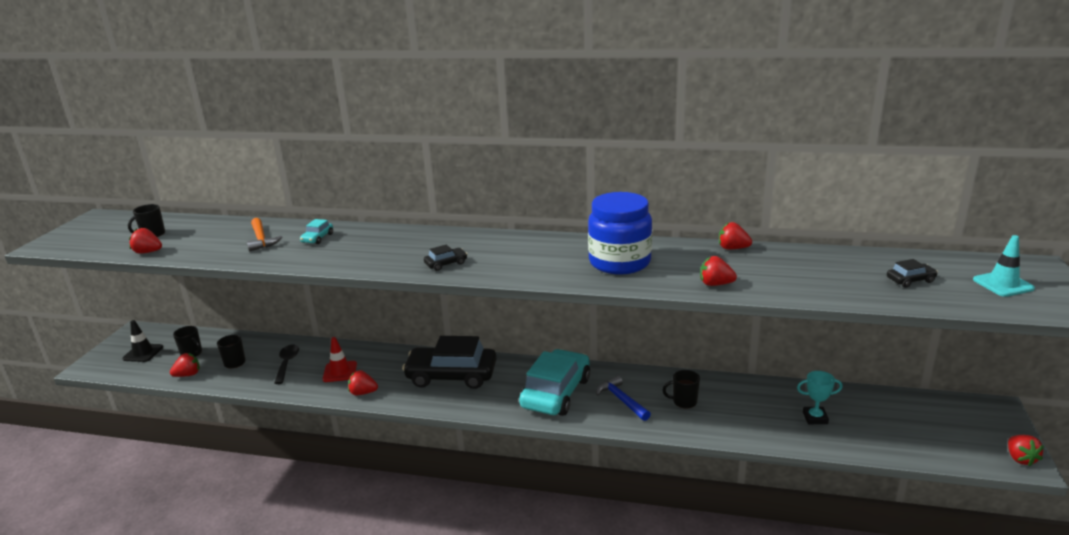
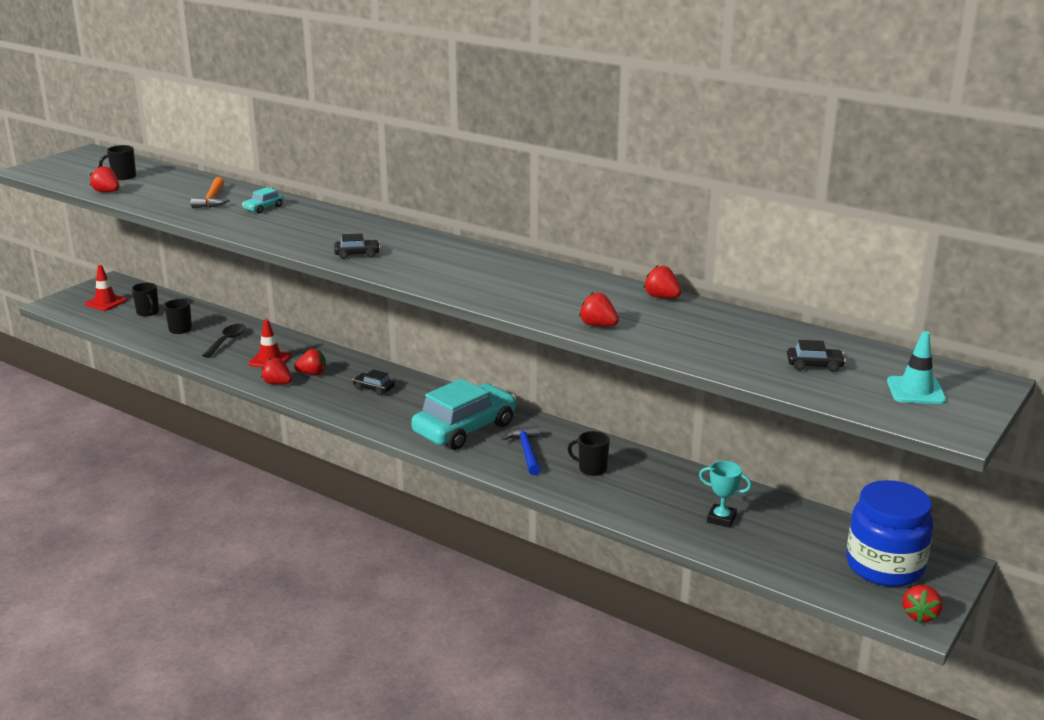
camera: 20 degrees right, 0 degrees up
black traffic cone [122,320,163,362] -> red traffic cone [85,265,127,311]
red strawberry [170,353,200,377] -> red strawberry moved to [294,349,326,375]
black car [402,336,496,389] -> black car [353,369,395,395], size x0.41
blue jar [588,192,652,274] -> blue jar moved to [846,480,933,587]

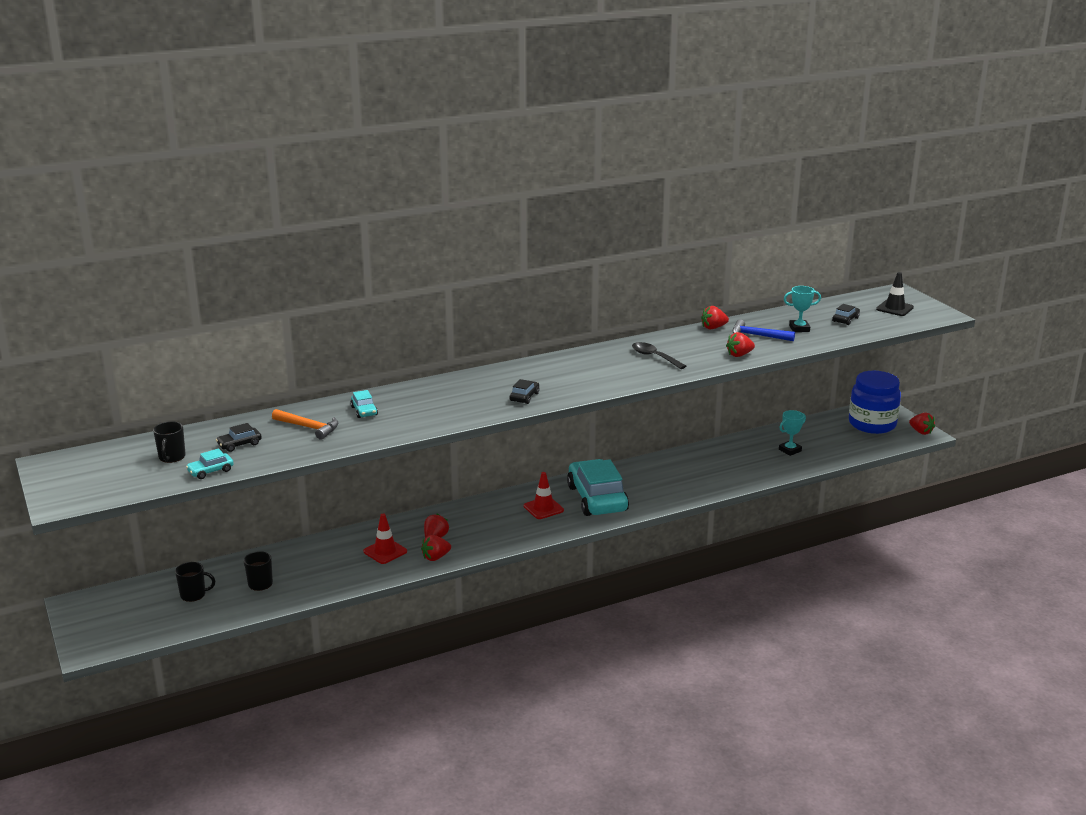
camera: 60 degrees left, 0 degrees up
red traffic cone [85,265,127,311] -> red traffic cone moved to [524,472,564,519]
red strawberry [90,166,119,193] -> turquoise car [186,449,234,479]
black spoon [202,324,246,358] -> black spoon moved to [632,342,686,369]
black car [353,369,395,395] -> black car moved to [216,423,262,452]
blue hammer [501,426,541,475] -> blue hammer moved to [732,320,795,341]
black mug [568,431,610,476] -> none
turquoise traffic cone [887,331,946,404] -> black traffic cone [876,272,914,316]
none -> turquoise trophy [784,286,821,332]

